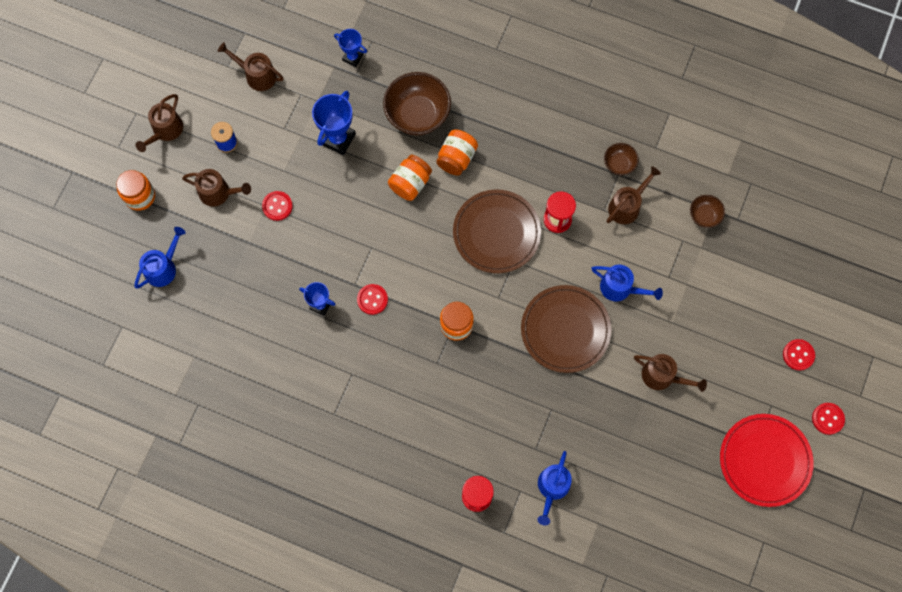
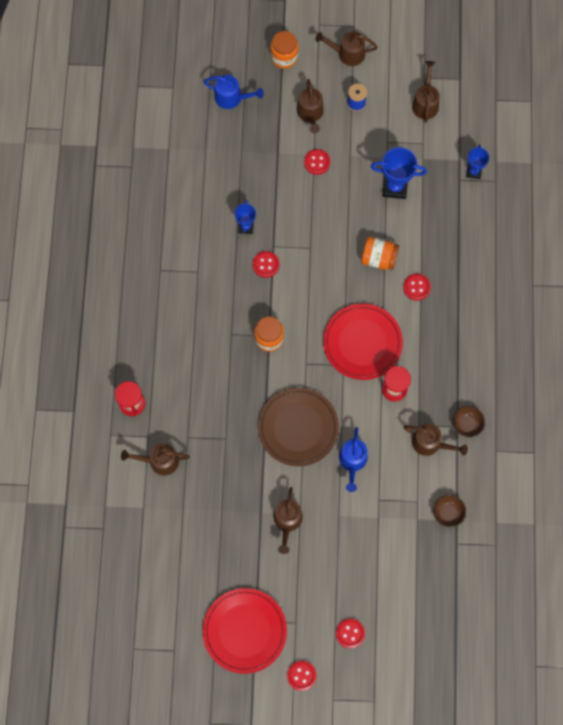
camera: 70 degrees right, 0 degrees up
brown bowl [383,72,451,135] -> none
orange jar [436,129,478,176] -> red button [403,274,431,301]
brown plate [453,189,541,273] -> red plate [323,304,403,380]
blue watering can [537,451,572,526] -> brown watering can [121,443,190,476]

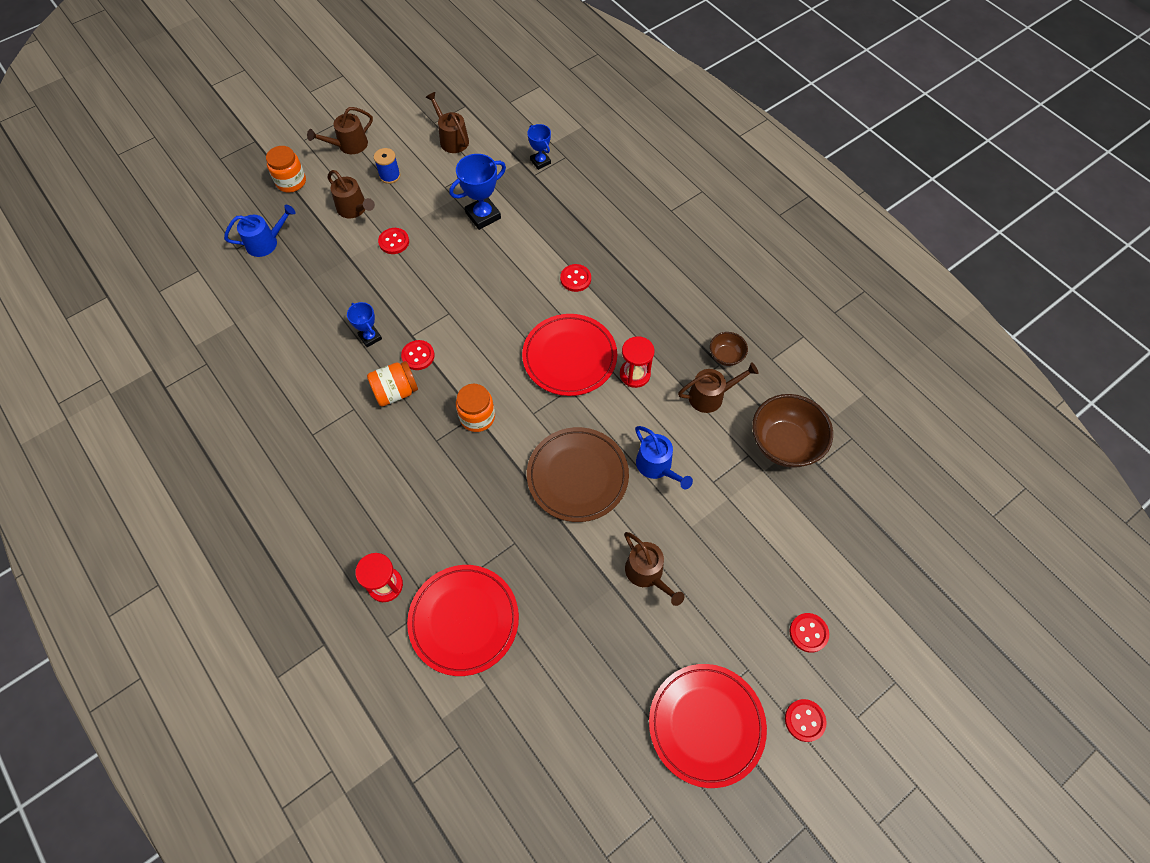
camera: 40 degrees left, 10 degrees down
brown watering can [121,443,190,476] -> red plate [407,565,519,676]
orange jar [361,236,399,270] -> orange jar moved to [367,361,418,407]
brown bowl [433,495,466,527] -> brown bowl [752,394,833,468], size x1.96

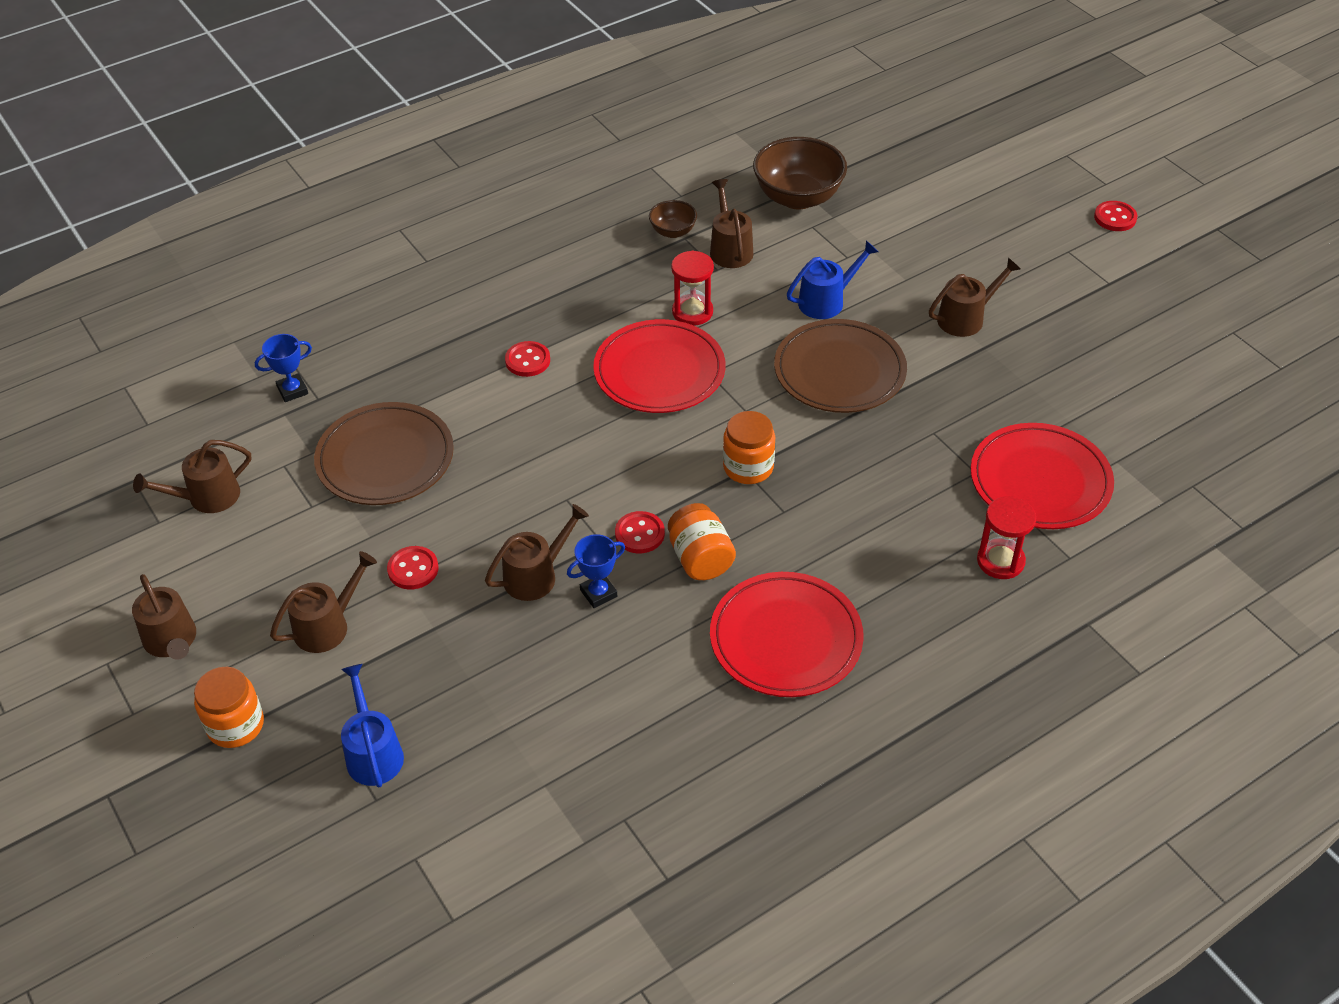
camera: 85 degrees left, 15 degrees down
blue spool [374,148,401,184] -> none
blue trophy [449,154,506,230] -> brown plate [314,402,454,505]
red plate [649,664,767,788] -> red plate moved to [710,572,864,697]
red button [790,613,829,653] -> none
none -> brown watering can [485,504,589,601]

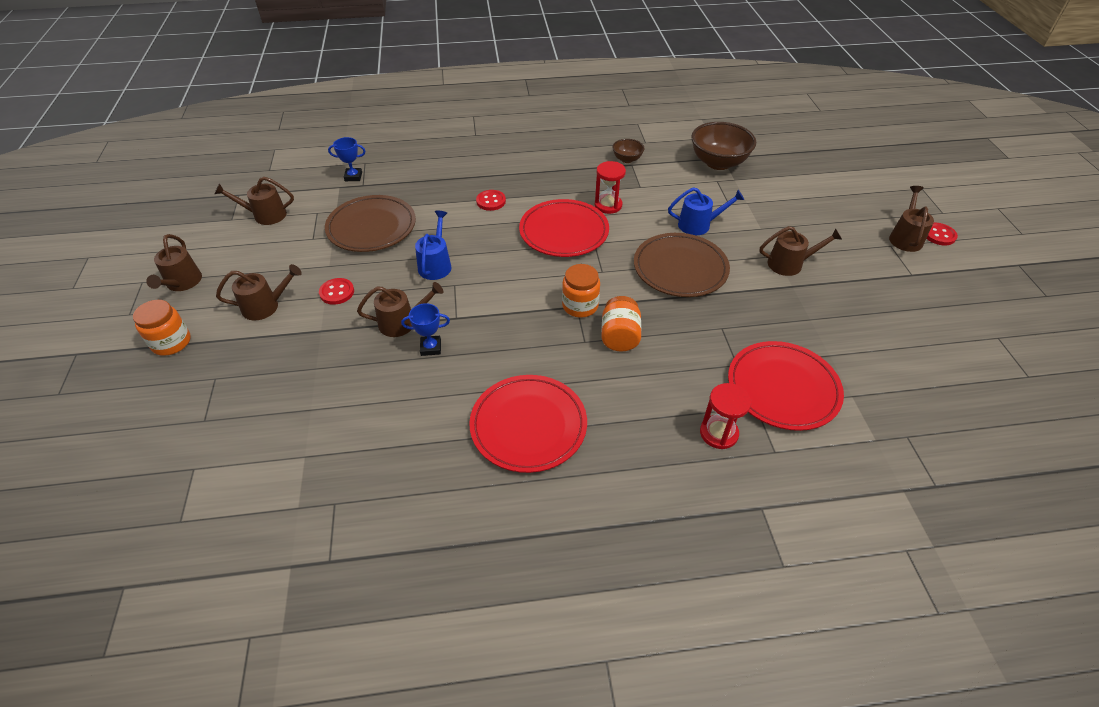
camera: 25 degrees right, 0 degrees up
blue watering can [341,664,404,787] -> blue watering can moved to [415,210,452,280]
red button [615,511,665,554] -> none
orange jar [668,503,736,580] -> orange jar moved to [601,296,641,352]
brown watering can [710,179,753,268] -> brown watering can moved to [889,186,934,252]

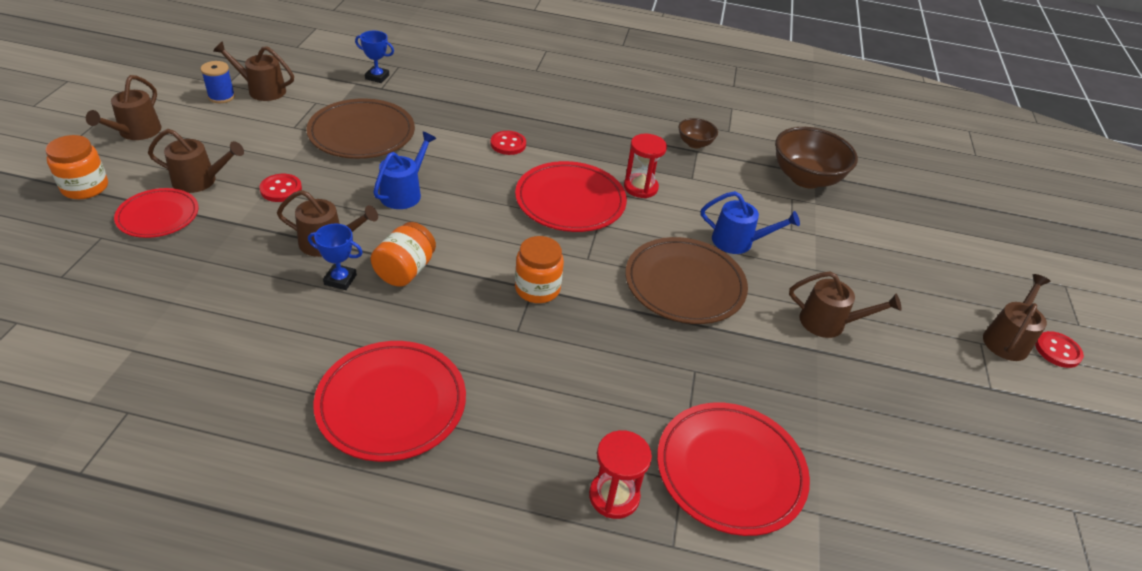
camera: 15 degrees right, 5 degrees down
orange jar [601,296,641,352] -> orange jar moved to [370,222,436,287]
none -> red plate [114,188,198,238]
none -> blue spool [200,61,235,103]

